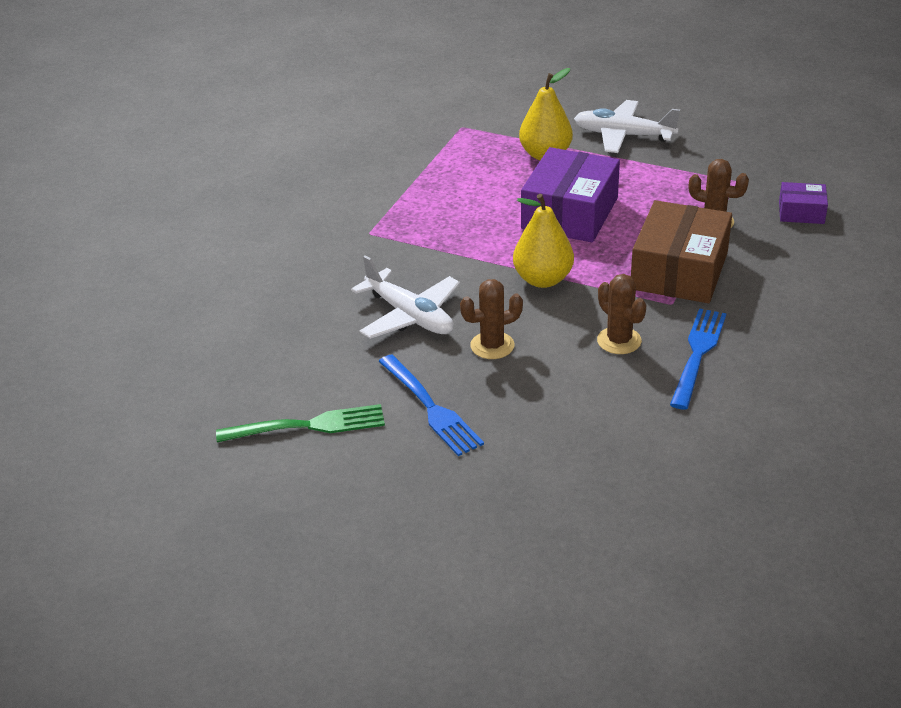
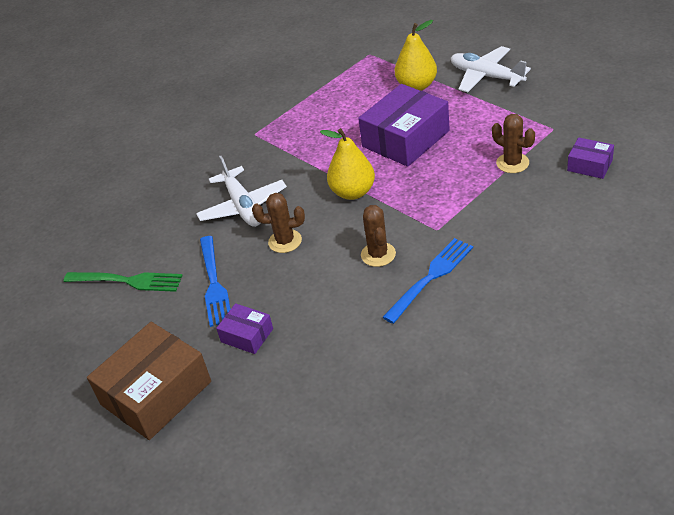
camera: 25 degrees right, 5 degrees up
brown box [631,200,732,303] -> brown box moved to [87,322,211,440]
none -> purple box [216,303,273,354]

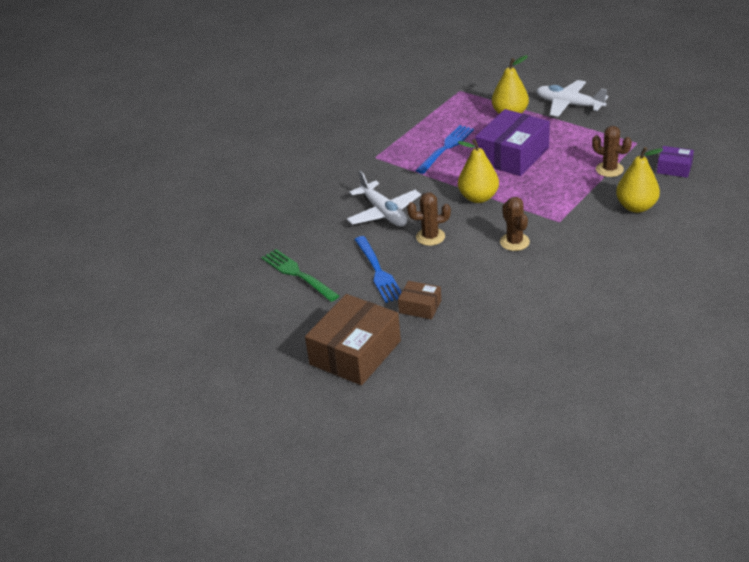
camera: 10 degrees left, 5 degrees down
green fork [64,272,183,292] -> green fork turned 135 degrees counterclockwise [261,249,339,302]
purple box [216,303,273,354] -> brown box [398,281,441,319]
blue fork [383,238,473,324] -> blue fork moved to [416,125,474,174]
none -> yellow pear [616,147,663,213]

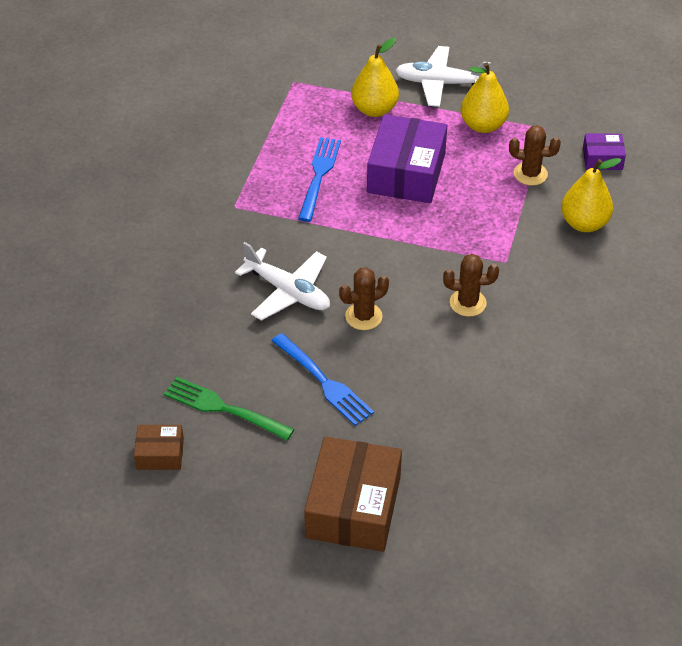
camera: 25 degrees left, 10 degrees up
brown box [398,281,441,319] -> brown box moved to [134,425,184,470]
yellow pear [458,139,499,203] -> yellow pear moved to [460,62,509,133]
brown cactus [500,197,530,251] -> brown cactus turned 45 degrees counterclockwise [443,254,499,317]

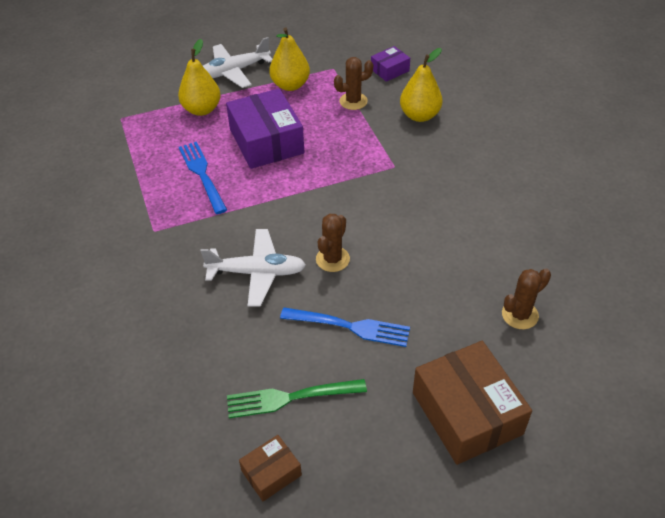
camera: 35 degrees left, 0 degrees up
brown cactus [443,254,499,317] -> brown cactus moved to [502,269,551,329]

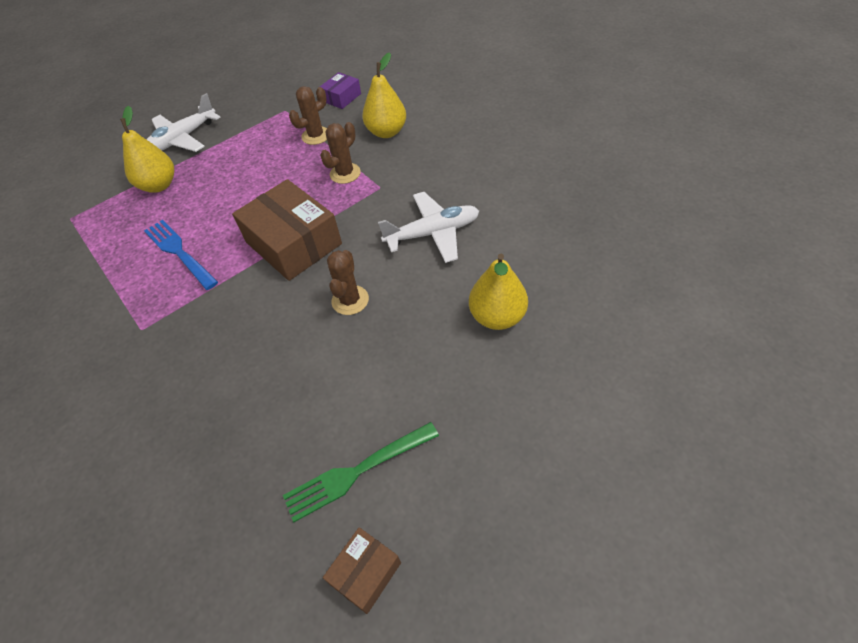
camera: 15 degrees left, 5 degrees up
white plane [200,229,306,307] -> white plane moved to [378,192,479,263]
purple box [226,88,305,169] -> none
yellow pear [269,27,310,91] -> yellow pear moved to [469,254,528,330]
blue fork [280,307,410,347] -> none
brown box [413,341,532,465] -> brown box moved to [232,179,342,281]
brown cactus [502,269,551,329] -> brown cactus moved to [320,122,361,184]

